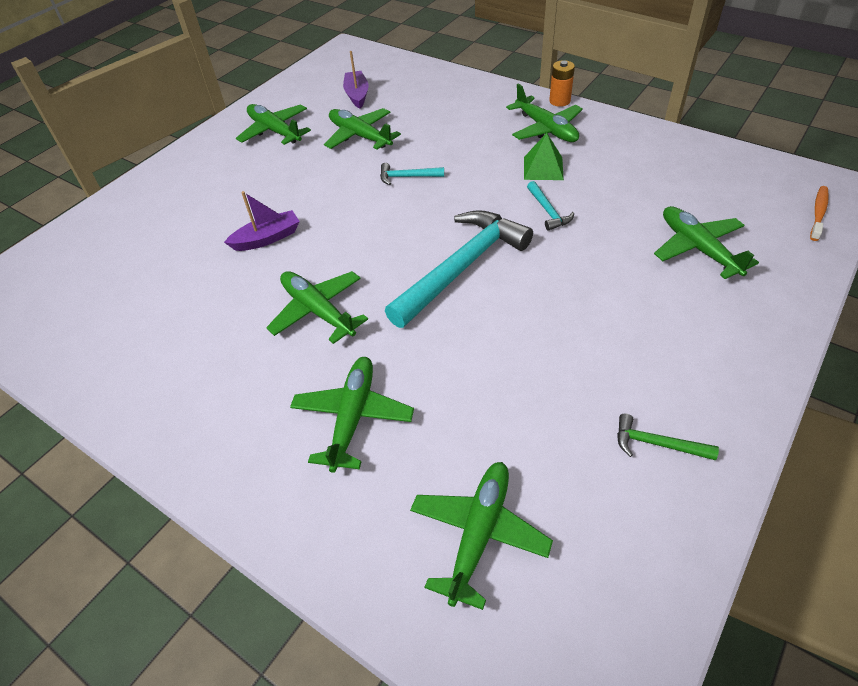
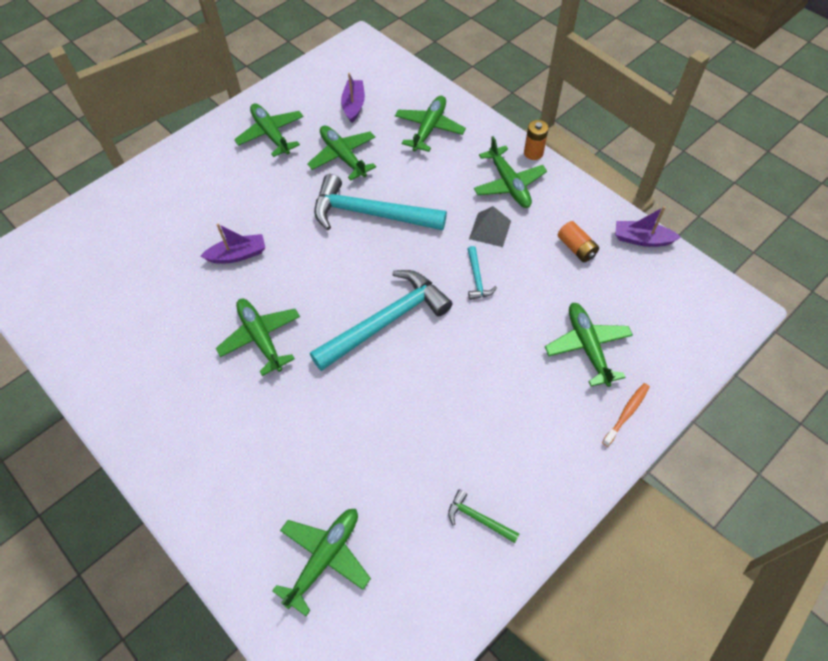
camera: 10 degrees right, 10 degrees up
green plane [290,357,414,473] -> green plane moved to [395,96,466,152]
turquoise hammer [380,163,444,185] -> turquoise hammer [314,174,447,230], size x2.31
green pyramid [524,133,564,180] -> grey pyramid [469,206,511,247]
orange toothbrush [810,186,829,241] -> orange toothbrush moved to [602,383,650,447]
none -> orange battery [558,221,599,262]
none -> purple boat [615,206,681,247]

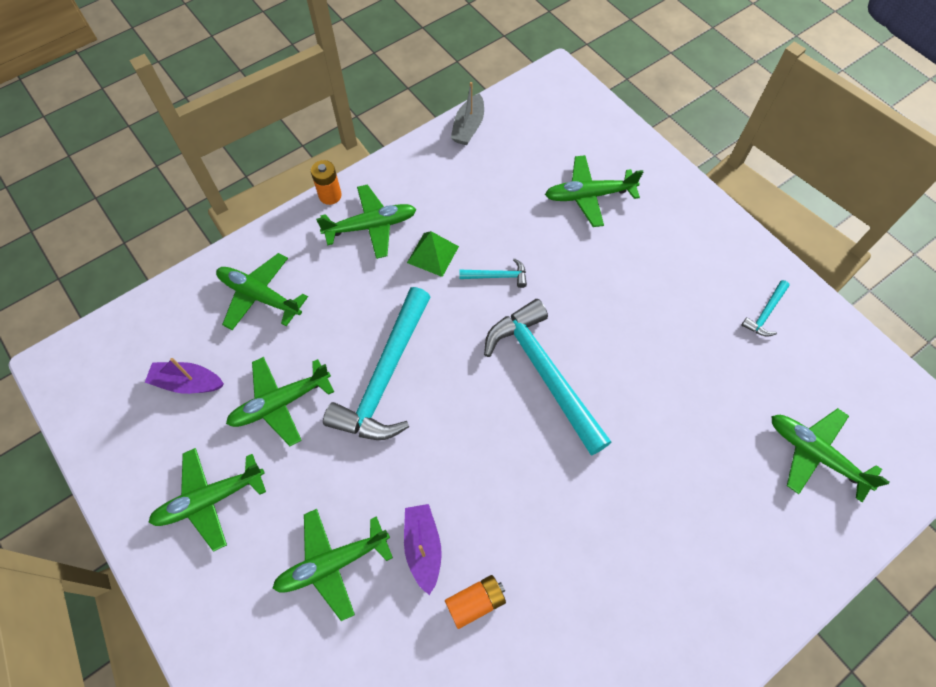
camera: 85 degrees left, 5 degrees up
green plane [216,299,300,376] -> green plane moved to [272,509,393,621]
green hammer [448,489,519,543] -> turquoise hammer [741,280,790,337]
grey pyramid [469,206,511,247] -> green pyramid [407,231,459,277]
orange battery [558,221,599,262] -> orange battery moved to [445,575,506,629]
orange toothbrush [602,383,650,447] -> none
purple boat [615,206,681,247] -> grey boat [451,82,484,145]

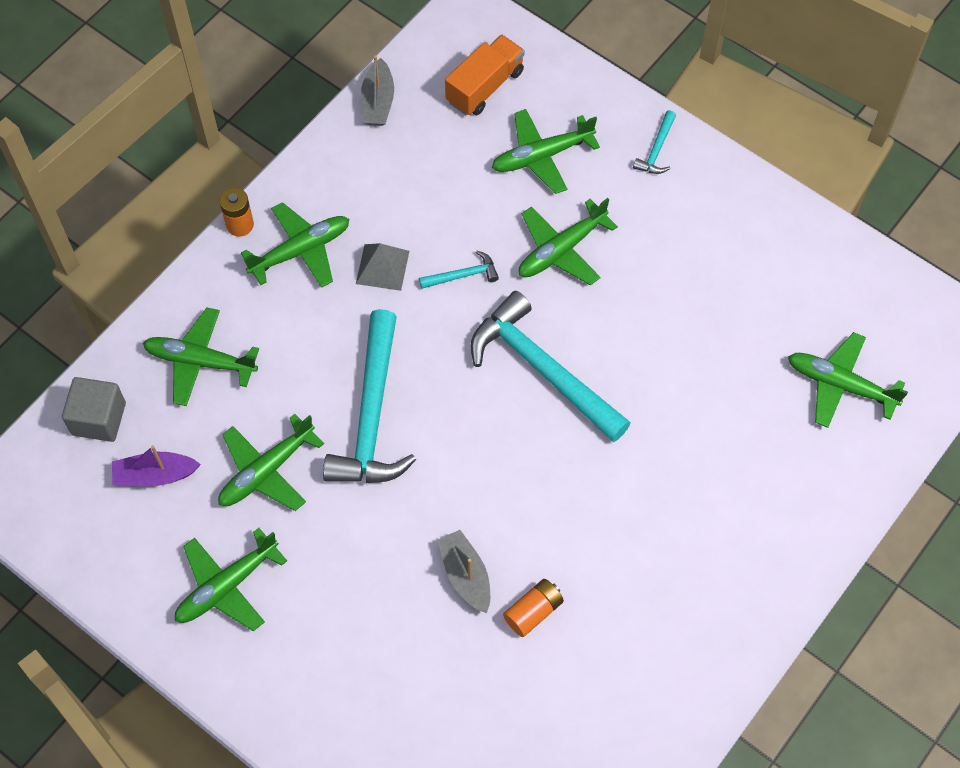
camera: 15 degrees left, 0 degrees up
green plane [272,509,393,621] -> green plane moved to [519,198,618,286]
purple boat [404,504,442,595] -> grey boat [437,530,490,613]
green pyramid [407,231,459,277] -> grey pyramid [356,243,409,291]
turquoise hammer [741,280,790,337] -> turquoise hammer moved to [633,110,676,174]
none -> grey cube [62,377,126,442]
none -> orange truck [445,34,525,115]

